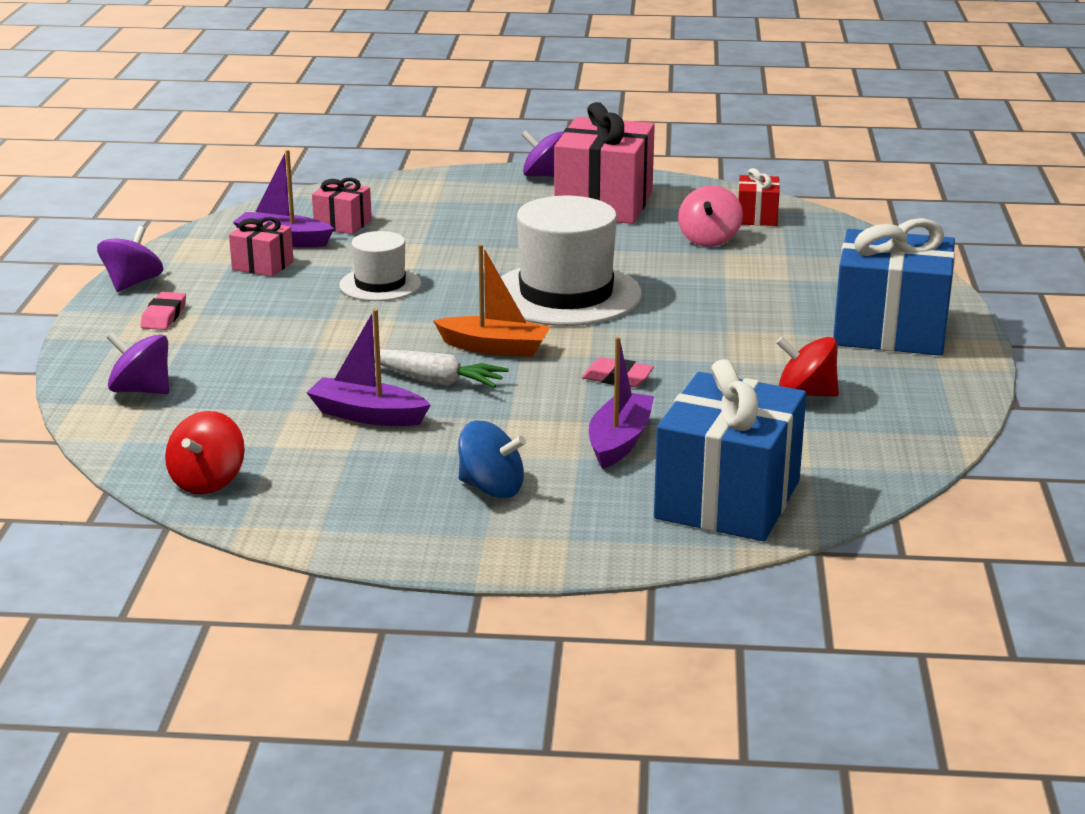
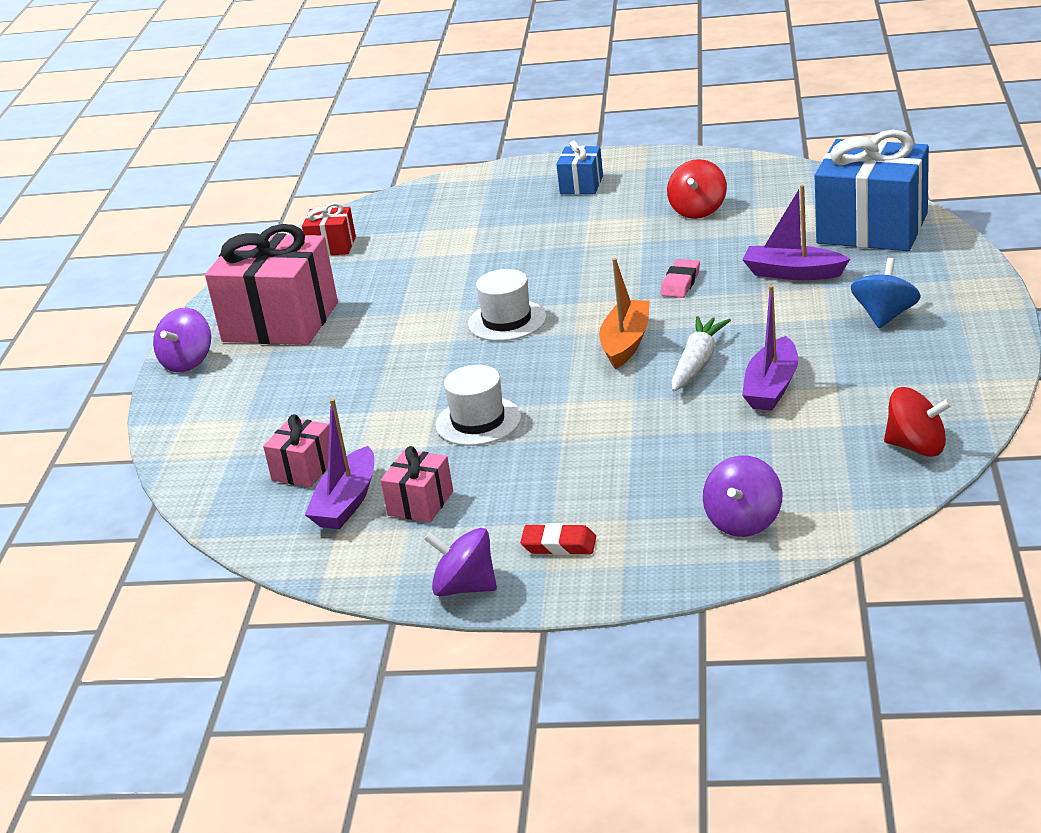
camera: 85 degrees left, 5 degrees up
pink eraser [140,292,186,330] -> red eraser [520,523,596,555]
white hat [501,196,642,326] -> white hat [468,269,546,341], size x0.55
pink spinning top [678,186,743,247] -> none
blue gift [833,218,955,356] -> blue gift [556,141,603,194], size x0.48

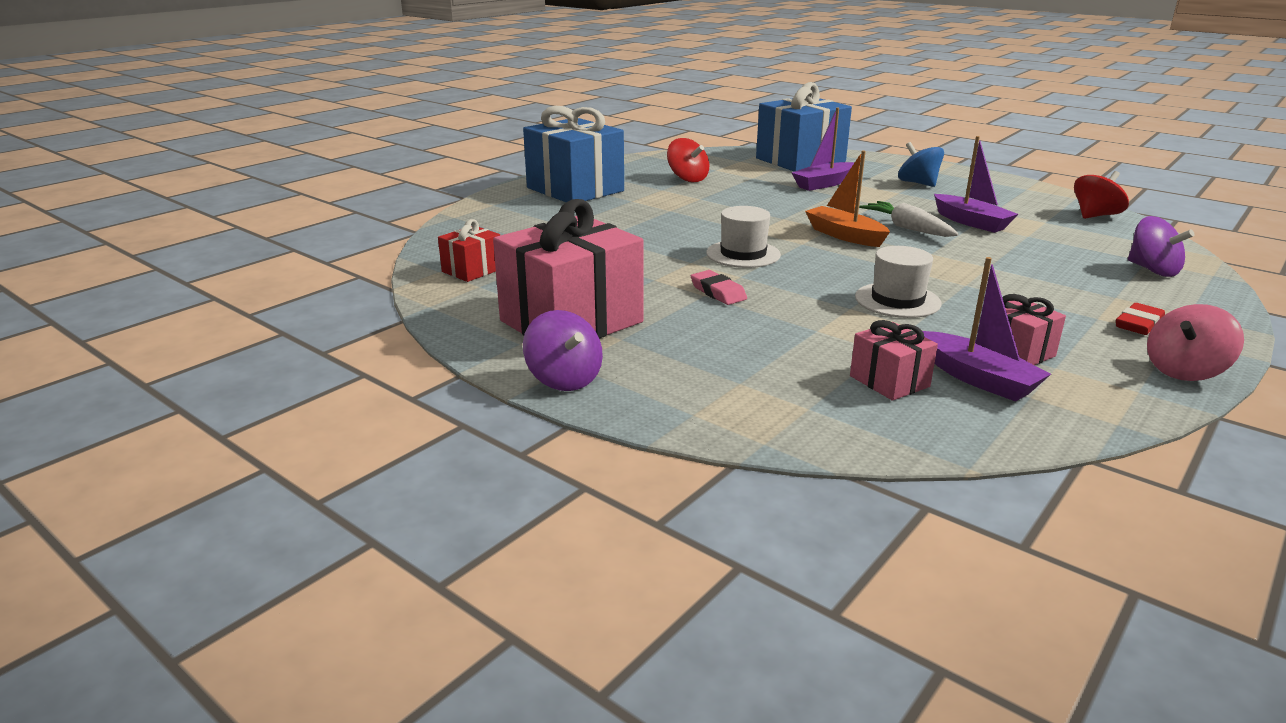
camera: 60 degrees left, 5 degrees down
purple spinning top [424,528,497,596] -> pink spinning top [1147,304,1244,381]
blue gift [556,141,603,194] -> blue gift [523,106,624,203], size x2.09
pink eraser [661,259,700,298] -> pink eraser moved to [691,270,747,305]

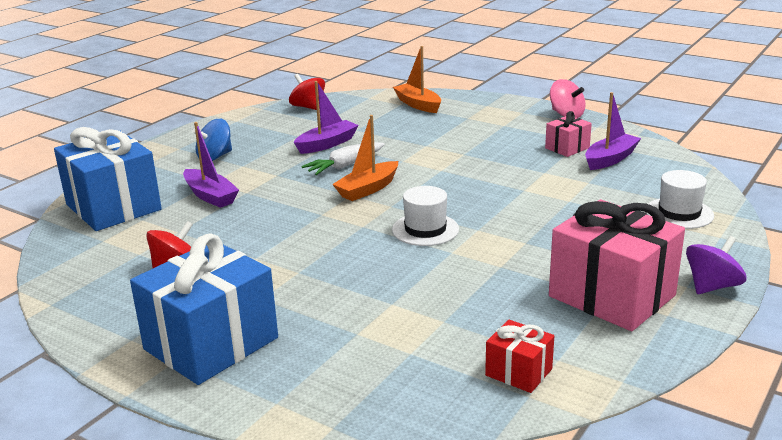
camera: 95 degrees left, 0 degrees up
pink eraser [691,270,747,305] -> none
pink gift [850,320,938,401] -> none
white hat [855,246,942,318] -> white hat moved to [646,170,714,229]
red eraser [1116,303,1165,335] -> none
purple spinning top [1128,216,1194,277] -> orange boat [393,46,441,113]

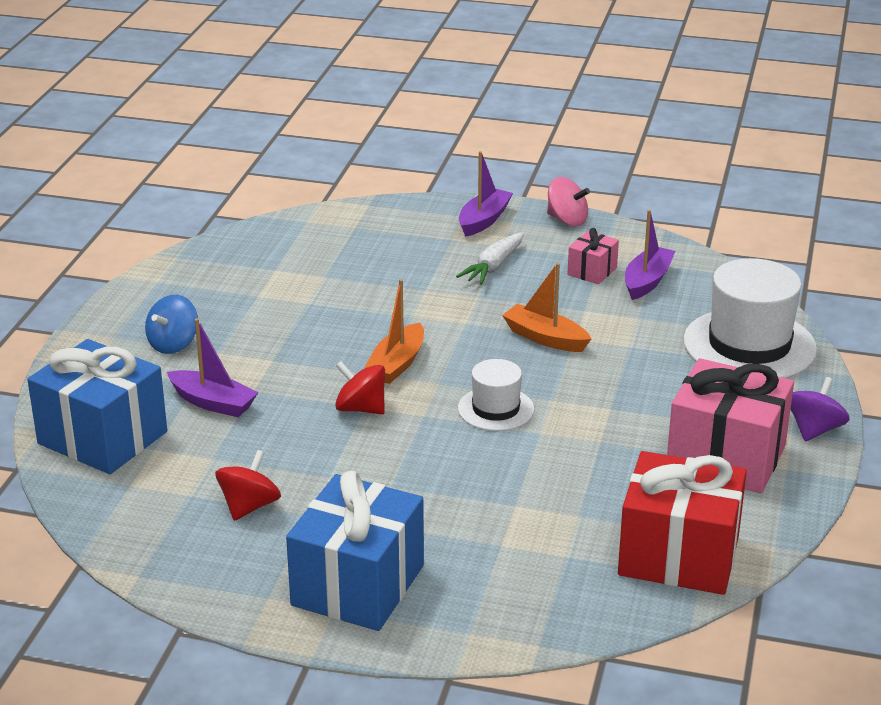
camera: 20 degrees left, 5 degrees up
red spinning top [289,74,325,110] -> red spinning top moved to [335,361,385,414]
purple boat [294,81,359,154] -> purple boat moved to [459,151,513,237]
white carrot [301,142,385,175] -> white carrot moved to [456,232,524,285]
orange boat [393,46,441,113] -> orange boat moved to [502,263,591,352]
red gift [485,320,554,393] -> red gift [618,451,747,595], size x2.09
white hat [646,170,714,229] -> white hat [683,258,817,378], size x1.82

